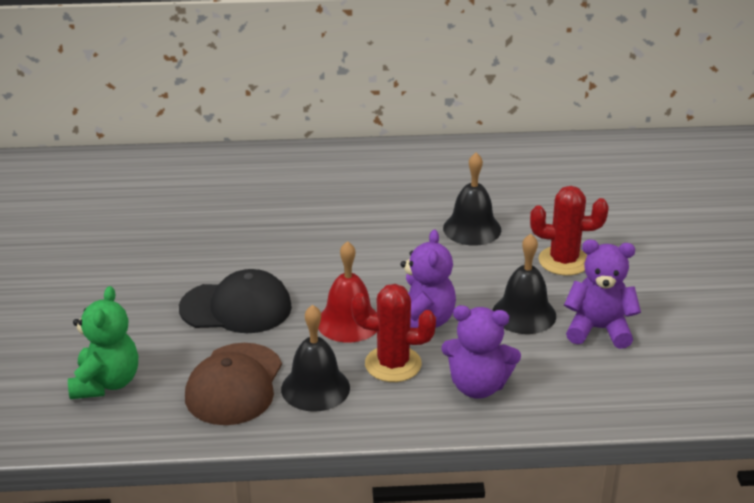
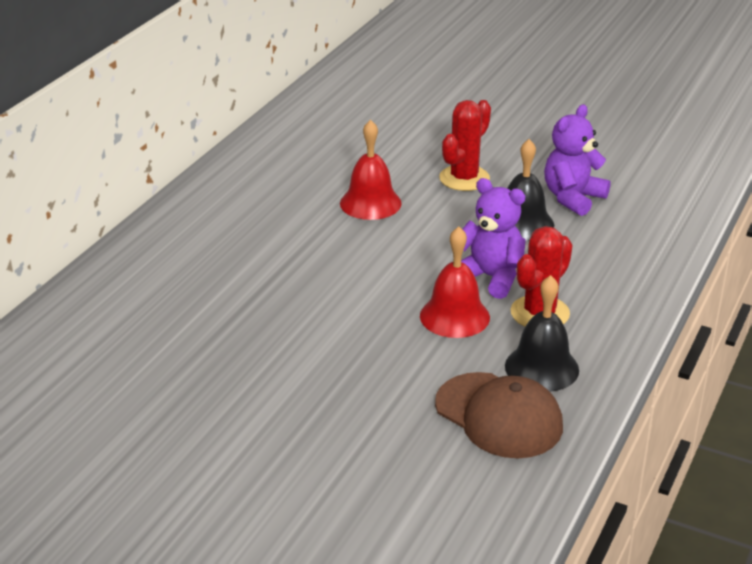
camera: 60 degrees left, 0 degrees up
green teddy bear [68,286,138,399] -> none
black cap [179,269,292,333] -> none
purple teddy bear [441,305,521,399] -> none
black bell [443,153,501,246] -> red bell [340,120,402,220]

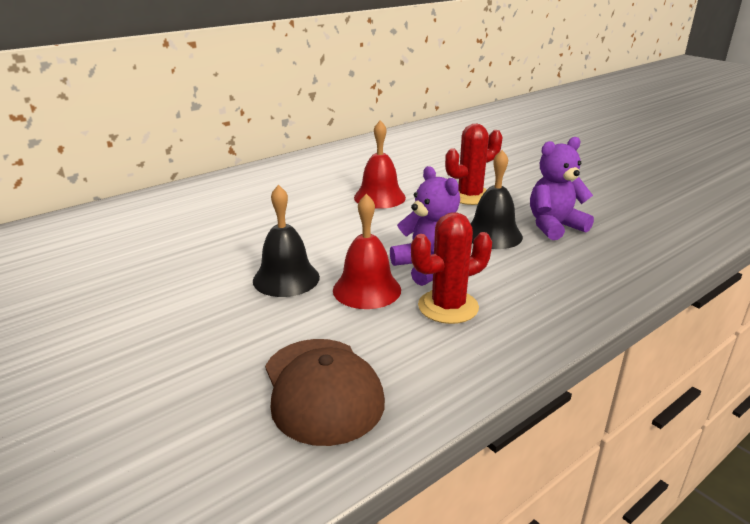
camera: 25 degrees right, 5 degrees down
black bell [505,275,579,392] -> black bell moved to [253,185,320,297]

